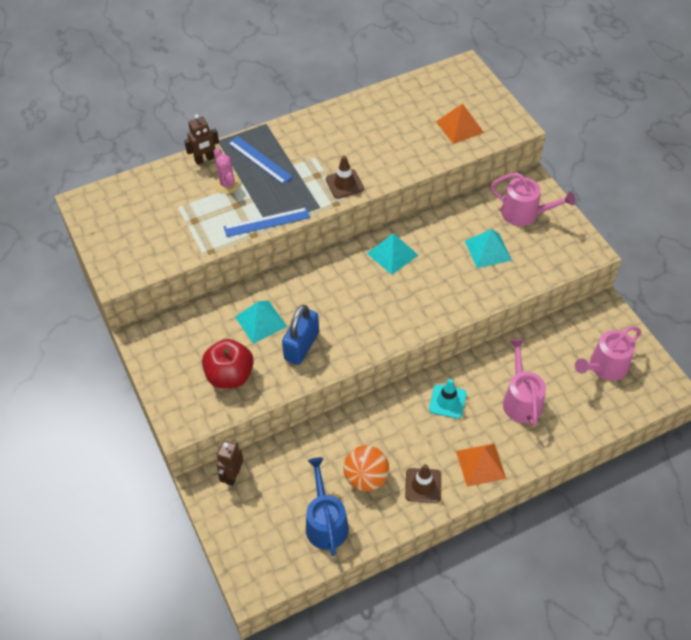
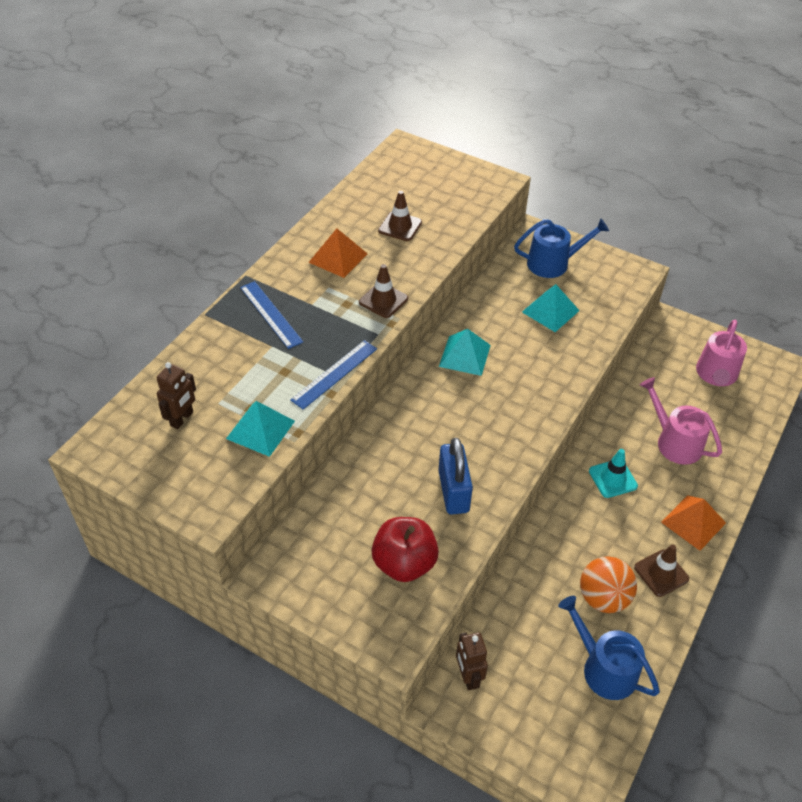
camera: 35 degrees left, 5 degrees down
brown robot [184,114,219,165] -> brown robot moved to [157,362,196,429]
pink cactus [214,148,240,194] -> none
blue ruler [228,136,293,184] -> blue ruler turned 45 degrees clockwise [240,281,303,349]
turquoise pyramid [235,300,287,344] -> turquoise pyramid moved to [226,401,295,457]
orange pyramid [436,103,484,144] -> orange pyramid moved to [308,229,368,278]
pink watering can [490,173,575,226] -> blue watering can [514,219,609,278]
none -> brown traffic cone [378,191,422,241]

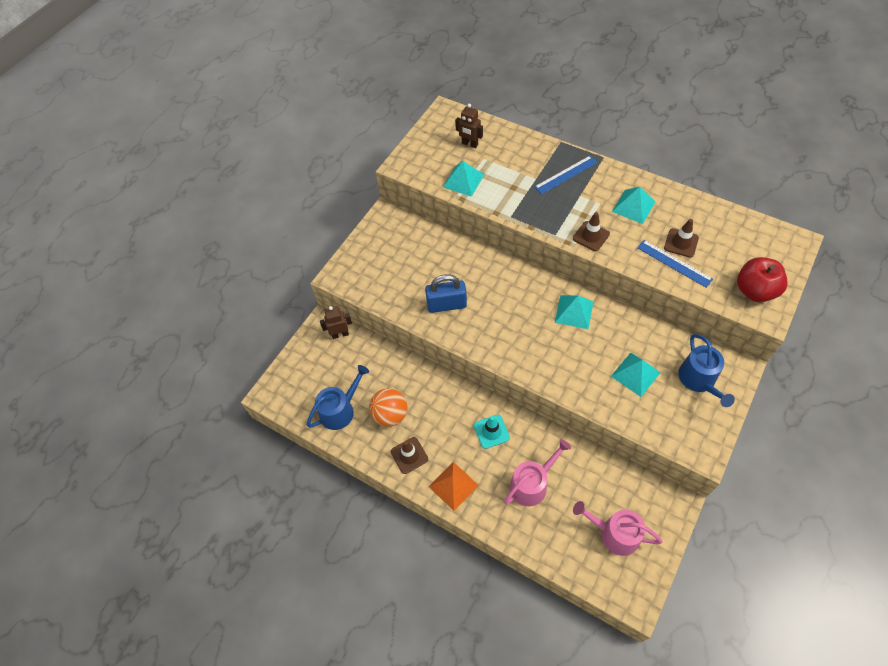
camera: 95 degrees right, 10 degrees up
blue ruler [290,340,377,410] -> blue ruler moved to [637,240,713,288]
orange pyramid [308,229,368,278] -> turquoise pyramid [612,187,655,224]
red apple [372,517,439,582] -> red apple moved to [737,257,788,302]

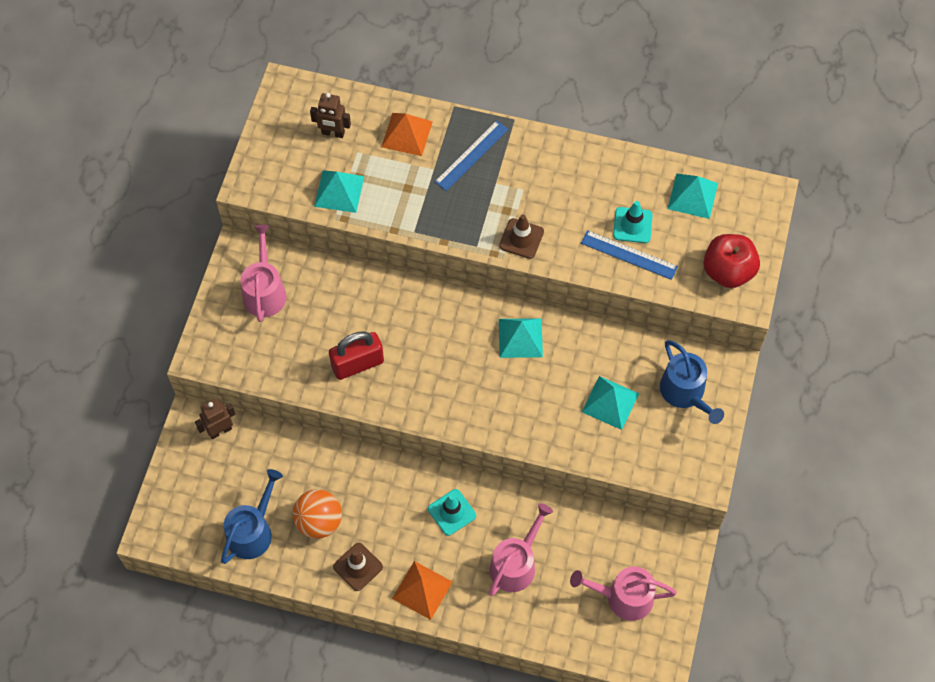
camera: 20 degrees left, 5 degrees up
blue padlock [425,274,467,313] -> red padlock [329,331,384,380]
turquoise pyramid [612,187,655,224] -> turquoise pyramid moved to [668,174,718,219]
brown traffic cone [664,219,699,258] -> turquoise traffic cone [613,201,653,243]
none -> pink watering can [240,225,287,322]
none -> orange pyramid [381,113,432,156]

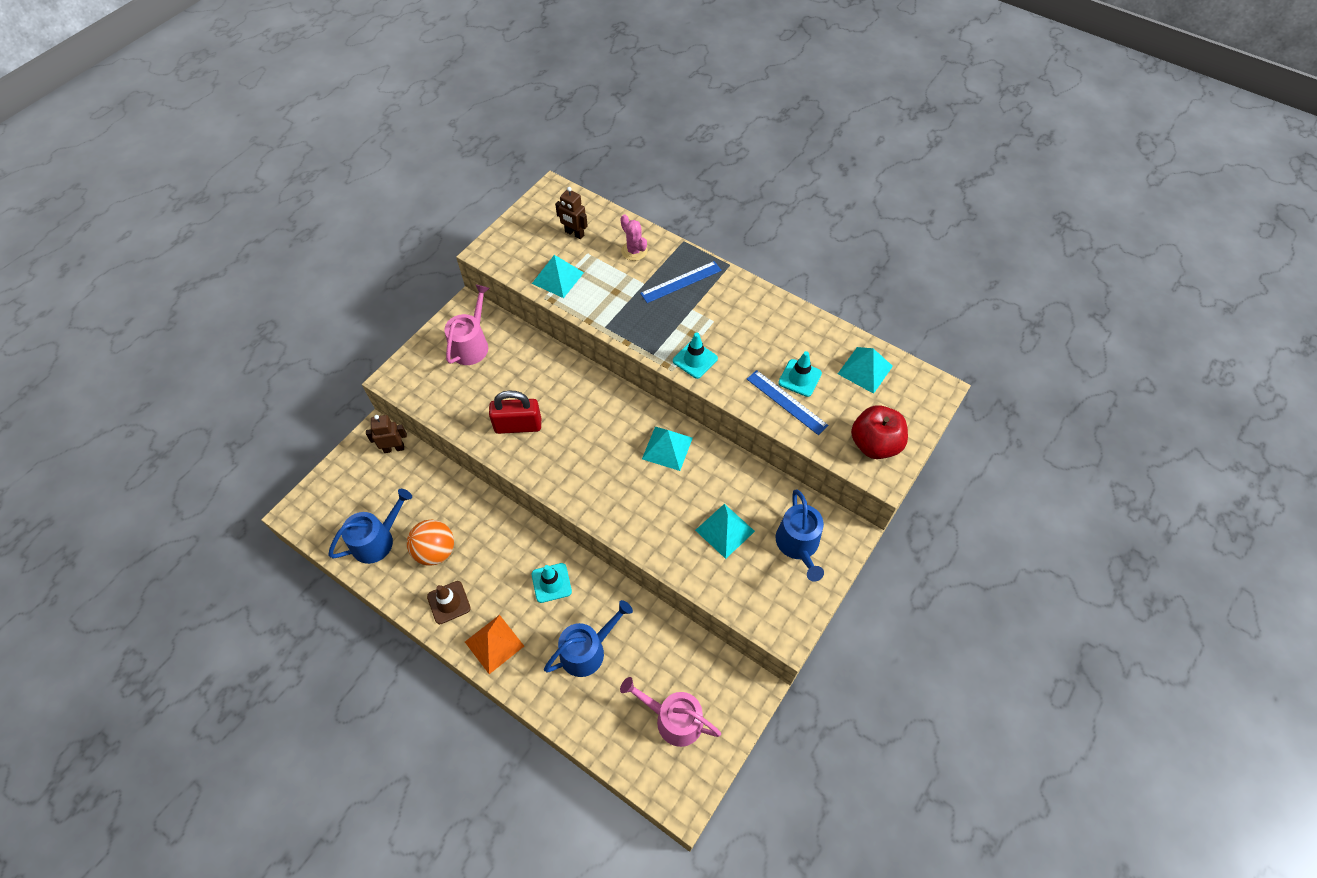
camera: 20 degrees right, 5 degrees down
orange pyramid [381,113,432,156] -> pink cactus [620,214,648,261]
pink watering can [489,503,553,596] -> blue watering can [544,600,633,677]
brown traffic cone [499,215,544,259] -> turquoise traffic cone [673,333,718,379]

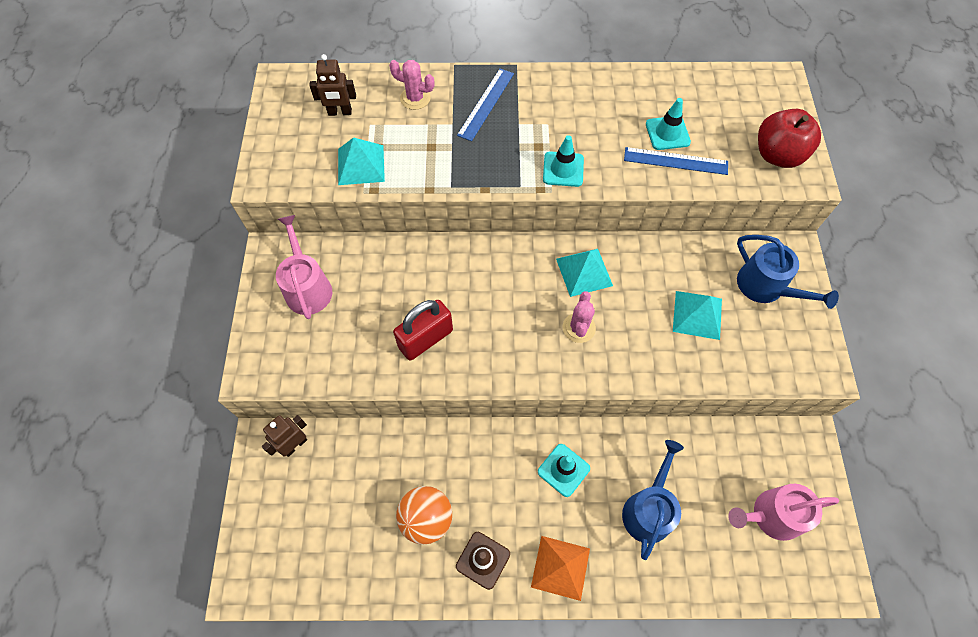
camera: 35 degrees left, 5 degrees up
blue watering can [328,489,412,564] -> none
turquoise pyramid [838,347,893,394] -> none
none -> pink cactus [563,291,596,343]

